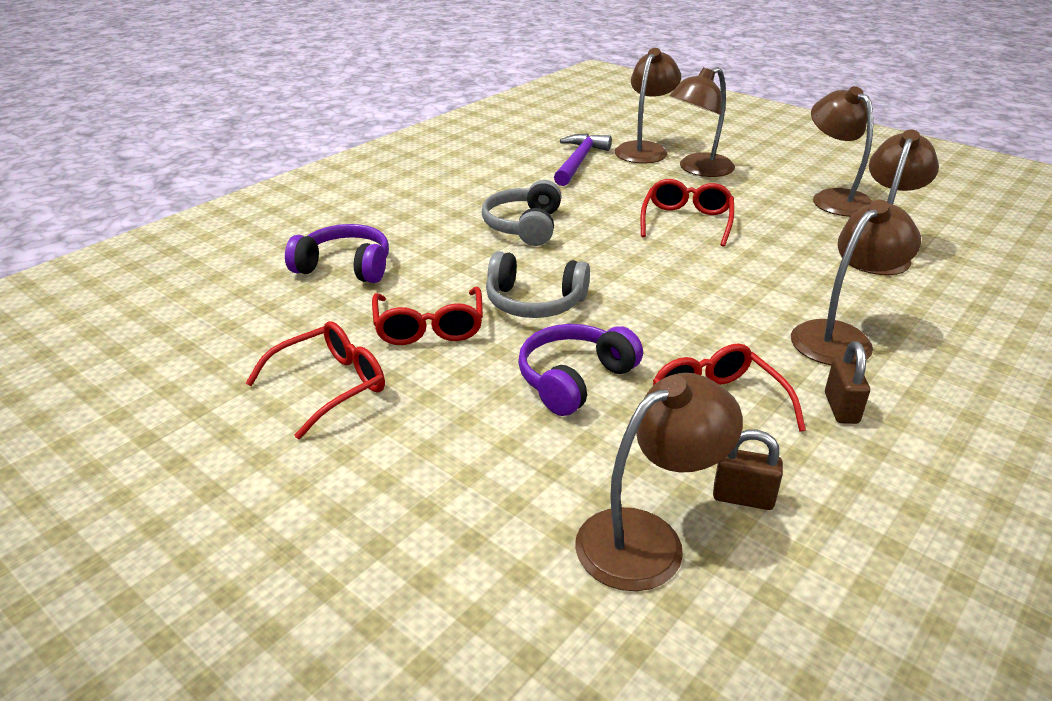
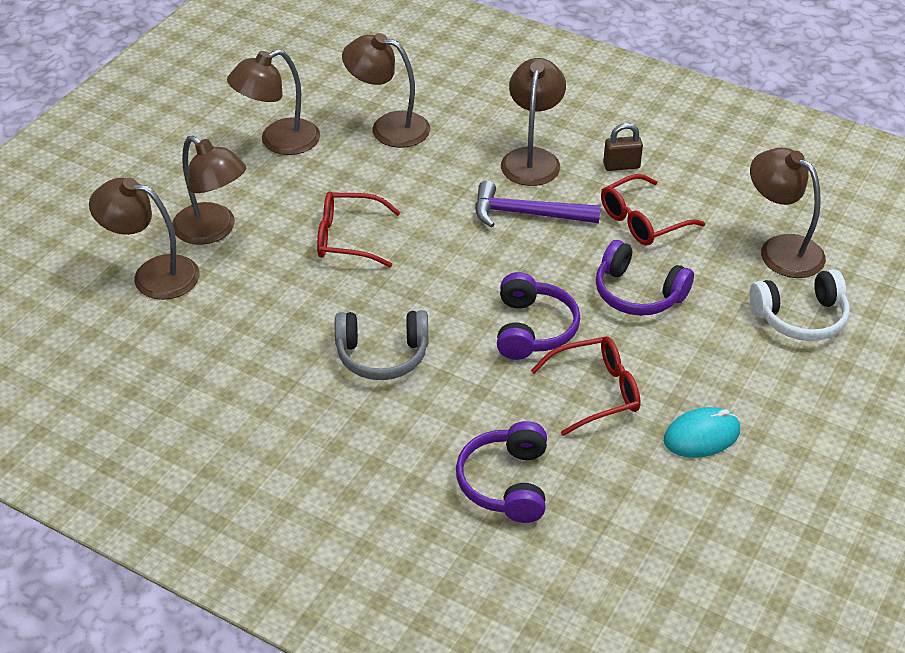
camera: 100 degrees left, 10 degrees up
red glasses [246,321,385,439] -> turquoise mouse [664,407,740,458]
grey headphones [486,251,590,318] -> purple headphones [497,272,580,360]
purple hammer [554,133,612,186] -> purple hammer moved to [475,181,601,227]
brown padlock [713,429,783,510] -> none
brown lamp [791,200,921,365] -> brown lamp turned 60 degrees clockwise [501,58,566,186]
none -> white headphones [750,269,850,341]

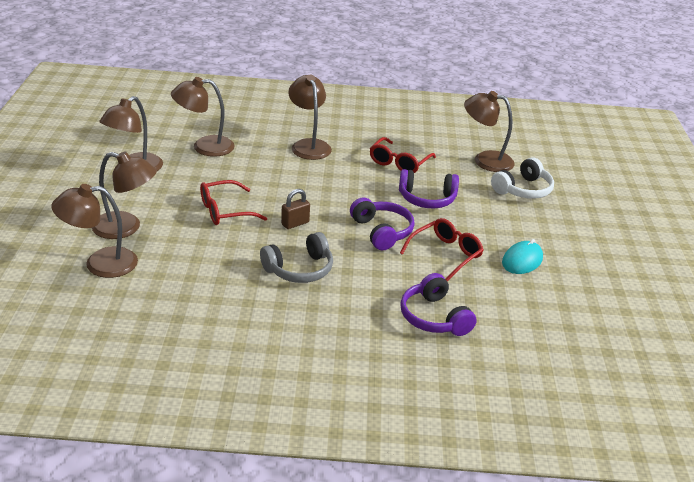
camera: 30 degrees left, 10 degrees down
purple hammer [475,181,601,227] -> none
brown padlock [603,123,643,171] -> brown padlock moved to [281,189,310,229]

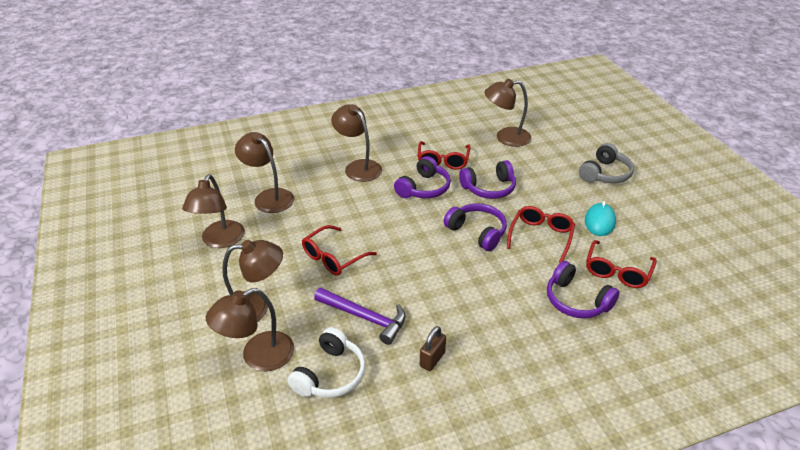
camera: 20 degrees left, 5 degrees up
brown lamp [171,77,235,157] -> brown lamp turned 75 degrees clockwise [235,132,294,213]
grey headphones [260,232,333,283] -> grey headphones moved to [579,143,634,183]
brown padlock [281,189,310,229] -> brown padlock moved to [420,326,446,371]
white headphones [491,157,554,199] -> white headphones moved to [288,327,366,398]
none -> purple hammer [314,288,406,345]
none -> purple headphones [394,156,451,198]
none -> red glasses [586,240,657,288]

